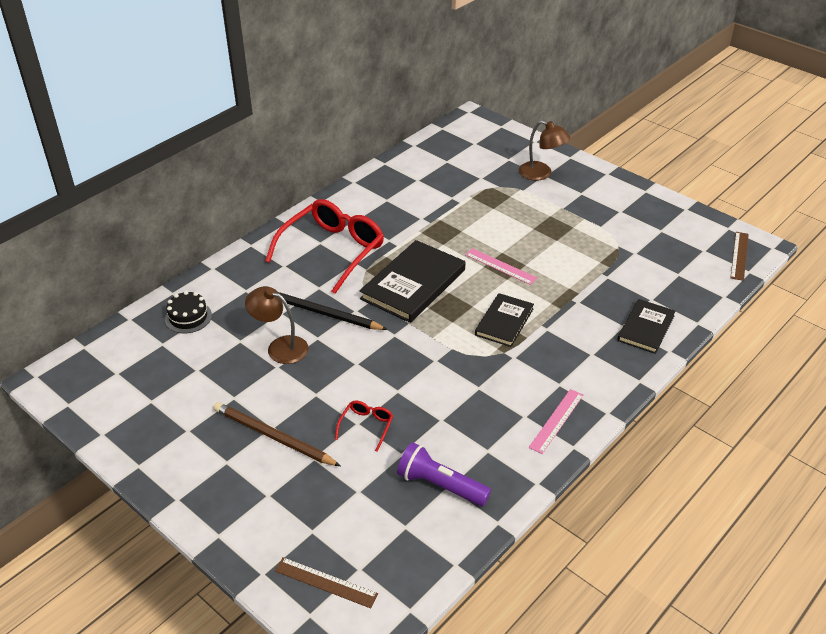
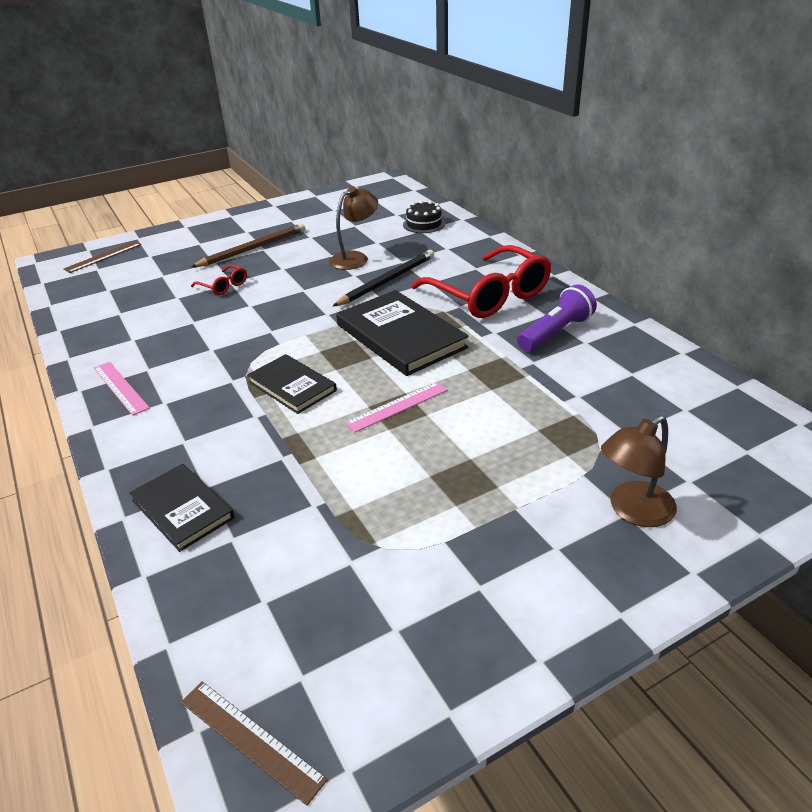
camera: 110 degrees right, 5 degrees down
purple flashlight [397,442,491,506] -> purple flashlight moved to [517,284,597,352]

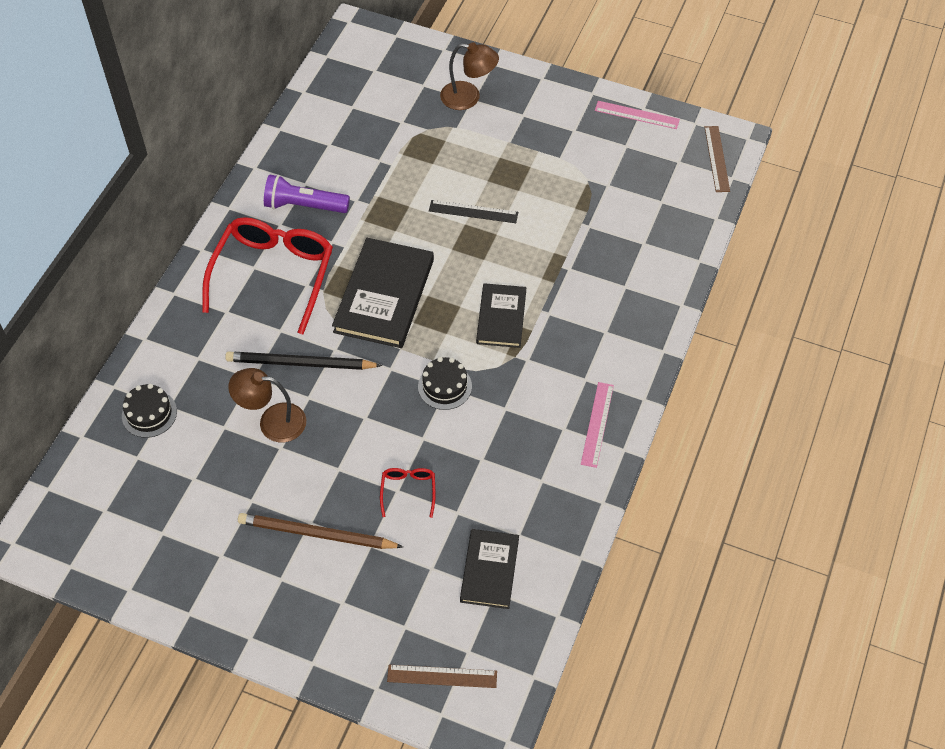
camera: 130 degrees left, 20 degrees up
black book [129,464,235,552] -> black book moved to [460,529,519,609]
pink ruler [345,382,448,433] -> pink ruler moved to [595,101,680,129]
none -> black cake [418,357,472,410]
none -> black ruler [429,200,518,223]

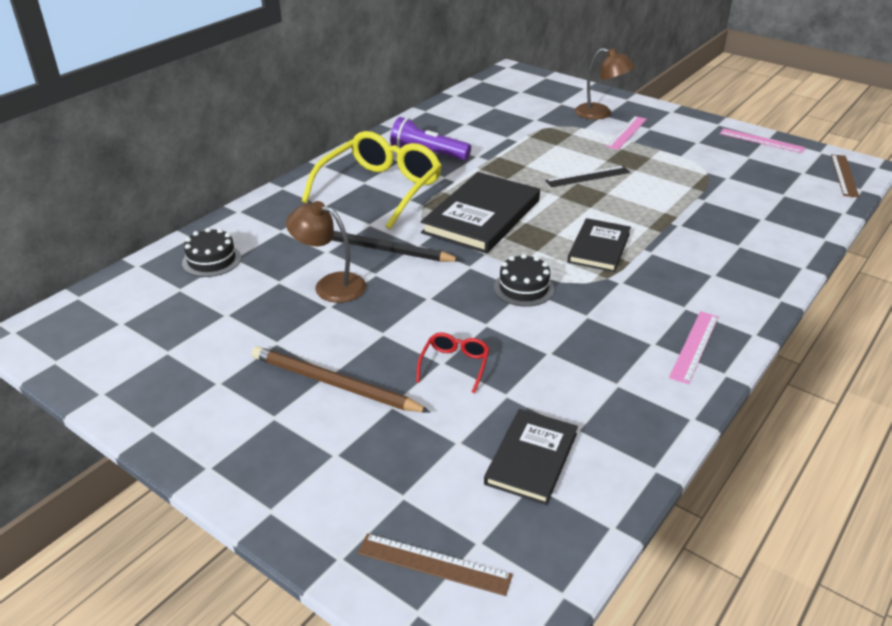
camera: 15 degrees right, 20 degrees down
red glasses [202,217,333,334] -> yellow glasses [302,131,442,229]
black ruler [429,200,518,223] -> black ruler turned 45 degrees counterclockwise [545,166,630,187]
none -> pink ruler [606,116,647,150]

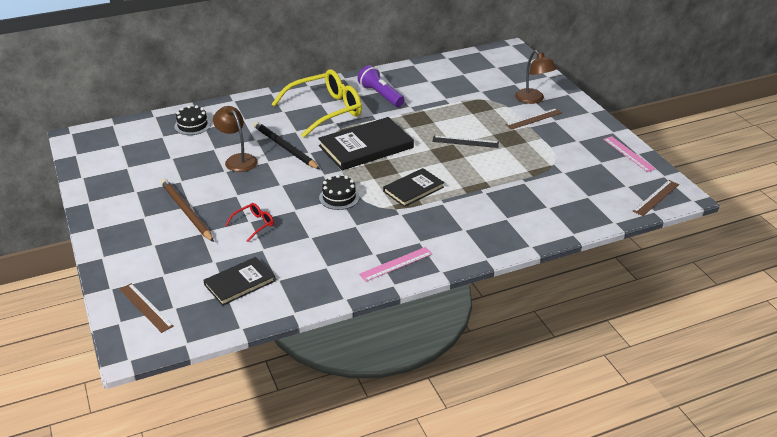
camera: 30 degrees right, 0 degrees up
pink ruler [606,116,647,150] -> brown ruler [505,108,562,130]

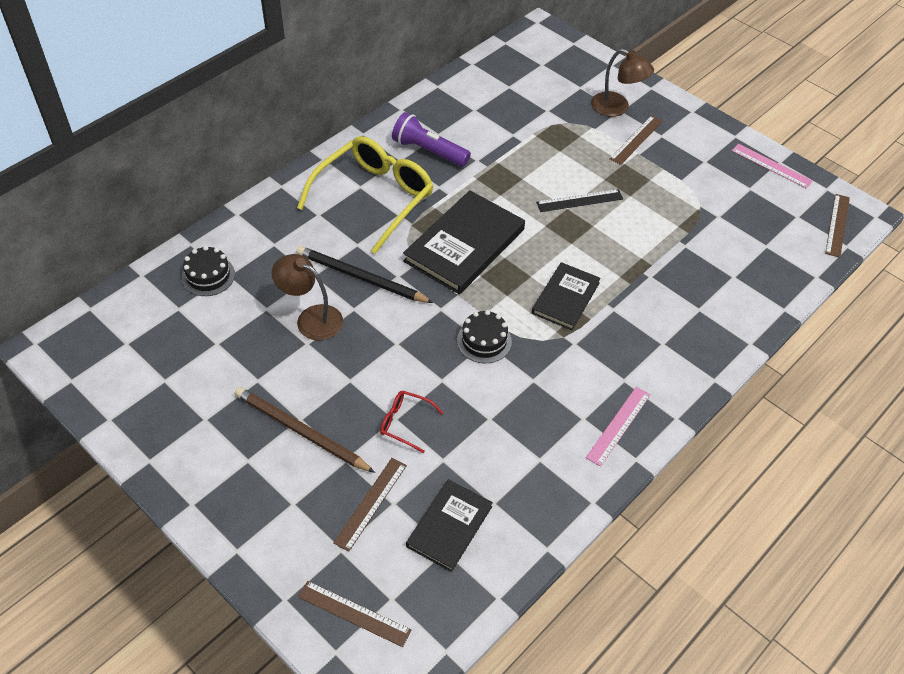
camera: 25 degrees left, 15 degrees up
red glasses [225,203,274,242] -> red glasses turned 90 degrees counterclockwise [380,391,444,453]
none -> brown ruler [333,458,407,552]

